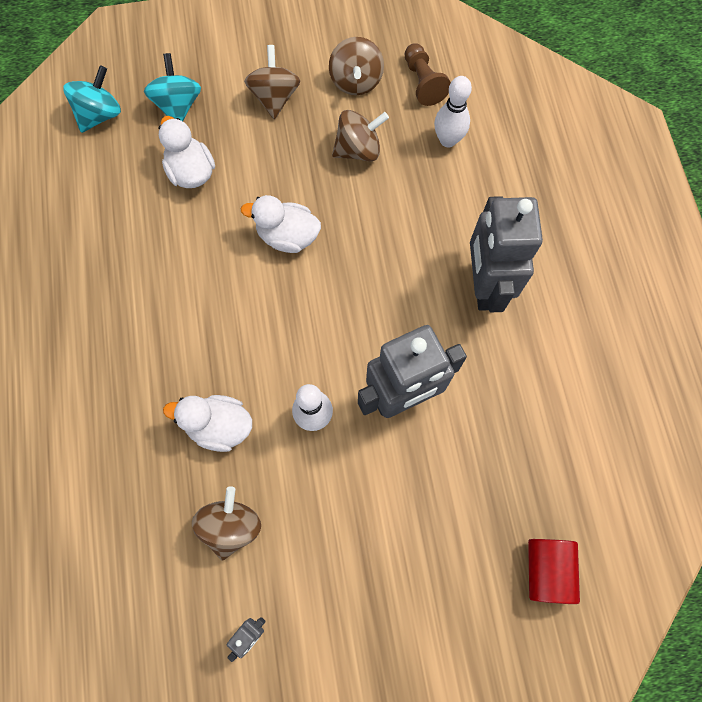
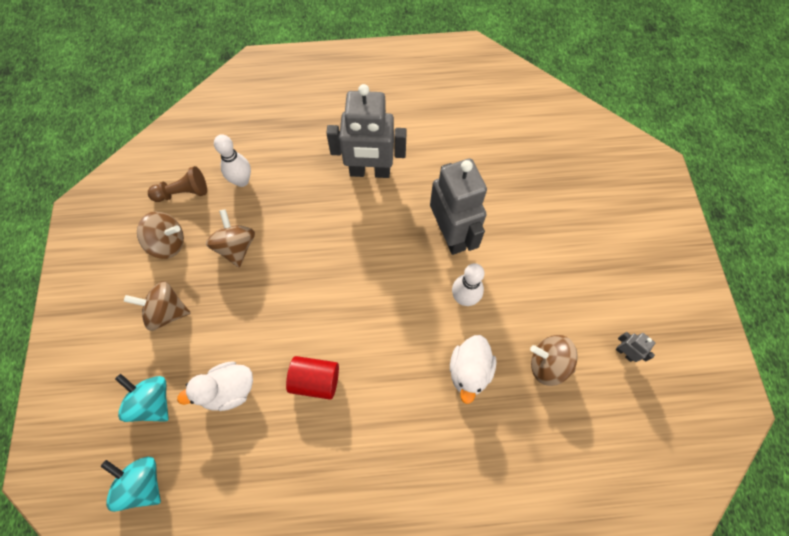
camera: 85 degrees left, 5 degrees down
turquoise spinning top [144,53,201,121] -> turquoise spinning top turned 45 degrees clockwise [115,374,169,422]
white duck [241,195,321,253] -> none
red cylinder [528,539,580,604] -> red cylinder moved to [286,356,339,400]

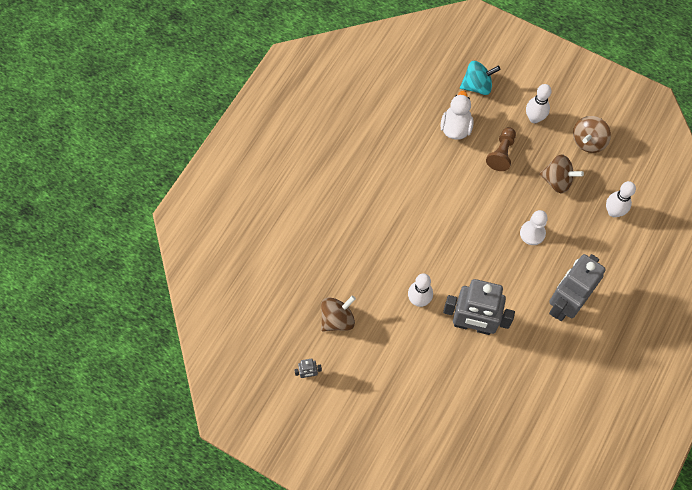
camera: 125 degrees right, 0 degrees up
turquoise spinning top [100,456,161,512] -> none
brown spinning top [124,281,190,331] -> white bowling pin [526,84,552,123]
brown pawn [148,166,207,202] -> brown pawn moved to [486,127,516,171]
red cylinder [286,356,339,400] -> none
white duck [450,335,496,404] -> none
none -> white pawn [520,210,548,245]

